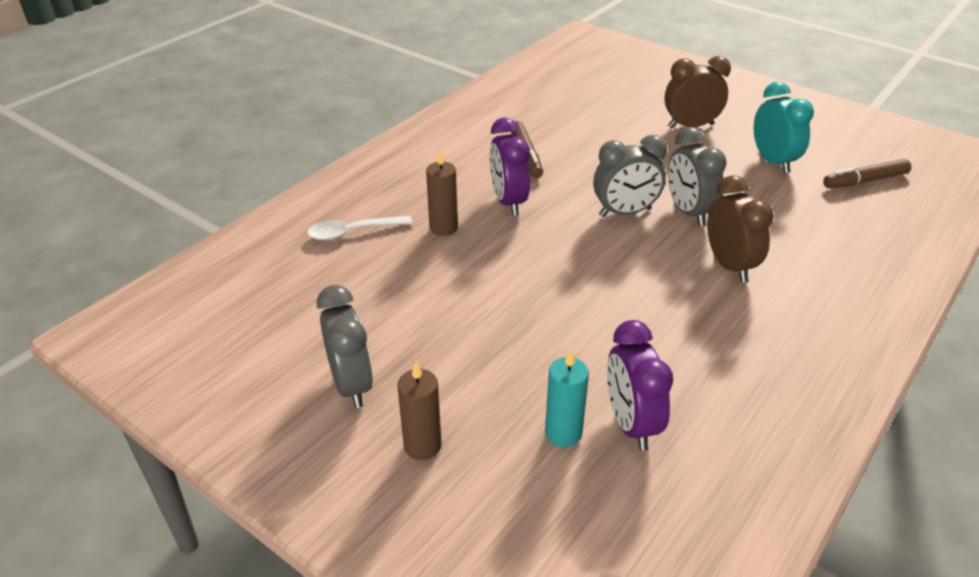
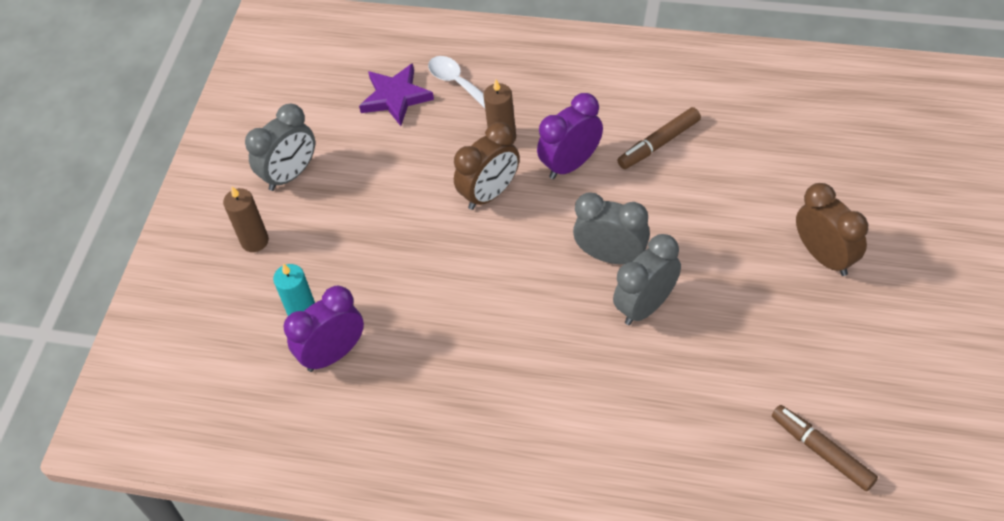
camera: 70 degrees right, 15 degrees up
grey clock [593,135,667,217] -> grey clock turned 150 degrees clockwise [573,192,650,264]
brown clock [707,175,774,282] -> brown clock moved to [454,122,520,210]
turquoise clock [754,82,814,173] -> none
none -> purple star [359,63,434,126]

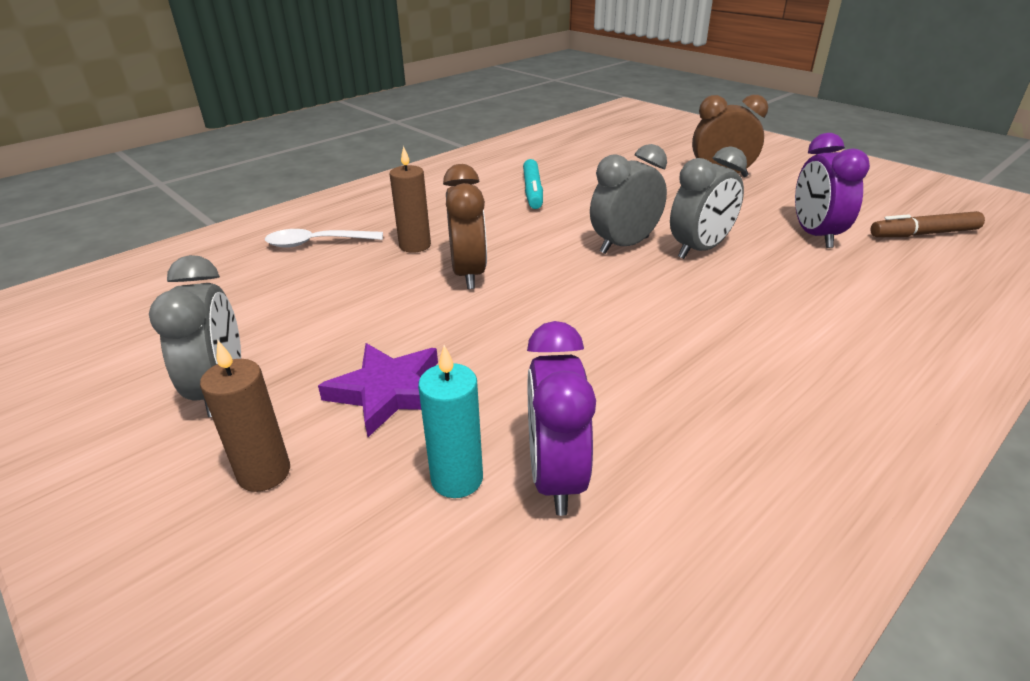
camera: 60 degrees left, 20 degrees down
purple star [359,63,434,126] -> purple star moved to [318,343,438,437]
purple clock [537,93,603,179] -> purple clock moved to [795,133,870,248]
grey clock [613,234,681,325] -> grey clock turned 120 degrees counterclockwise [670,146,747,259]
brown marker [617,107,701,169] -> turquoise marker [523,159,543,209]

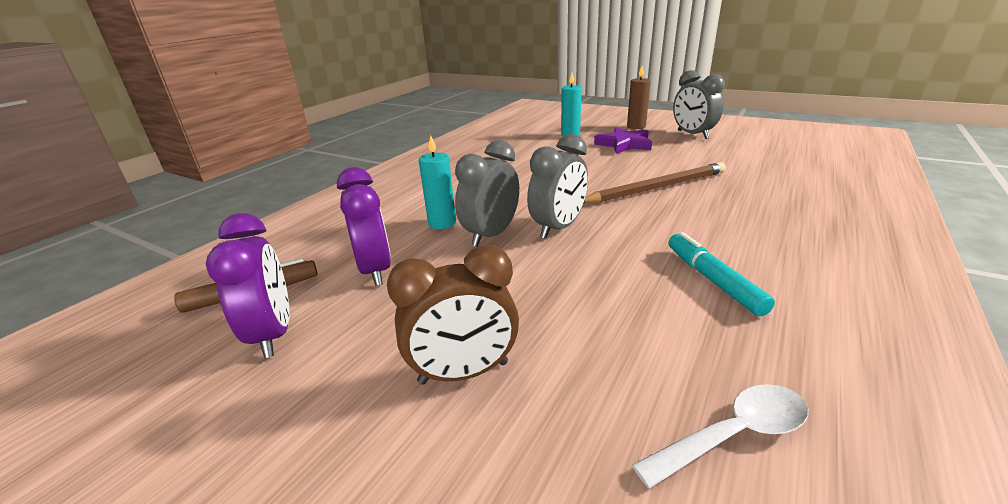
camera: 165 degrees right, 5 degrees down
white spoon [265,229,383,248] -> white spoon moved to [632,384,808,489]
brown candle [390,146,431,253] -> none
brown clock [443,164,487,289] -> brown pencil [584,162,726,203]
purple clock [527,321,596,516] -> purple clock moved to [206,213,290,358]
none -> turquoise candle [419,135,456,229]

